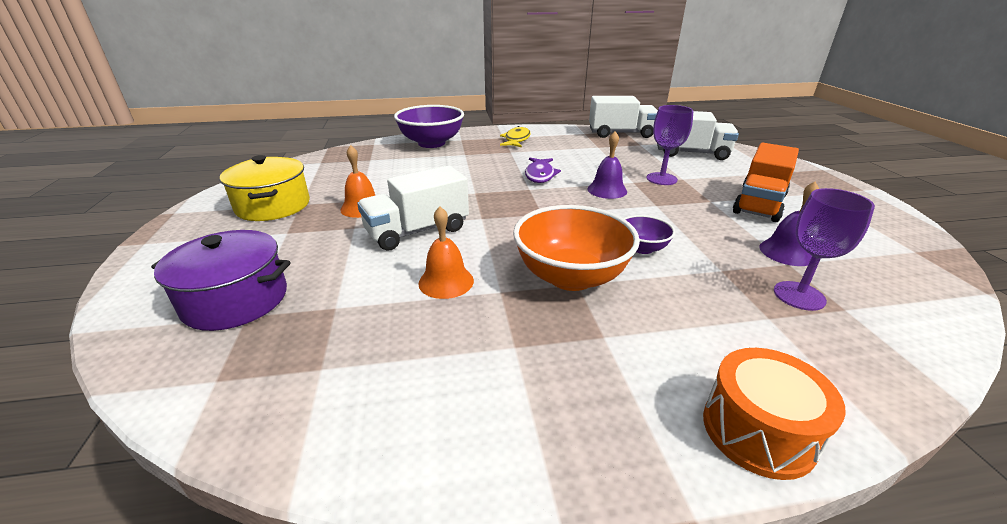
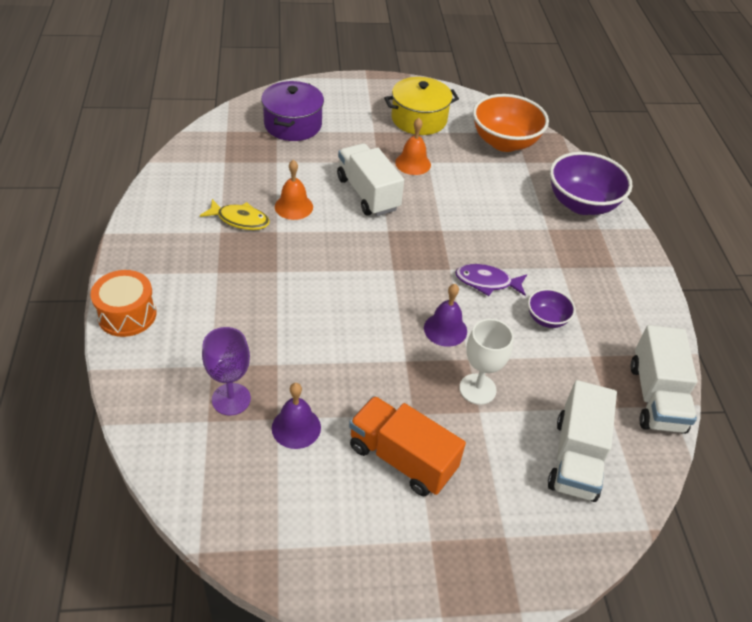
camera: 90 degrees right, 15 degrees up
yellow fish [500,126,531,147] -> yellow fish moved to [200,199,270,230]
orange bowl [513,205,640,291] -> orange bowl moved to [473,94,549,152]
purple bowl [623,215,675,254] -> purple bowl moved to [528,289,576,328]
purple goblet [646,105,693,185] -> white goblet [459,319,513,405]

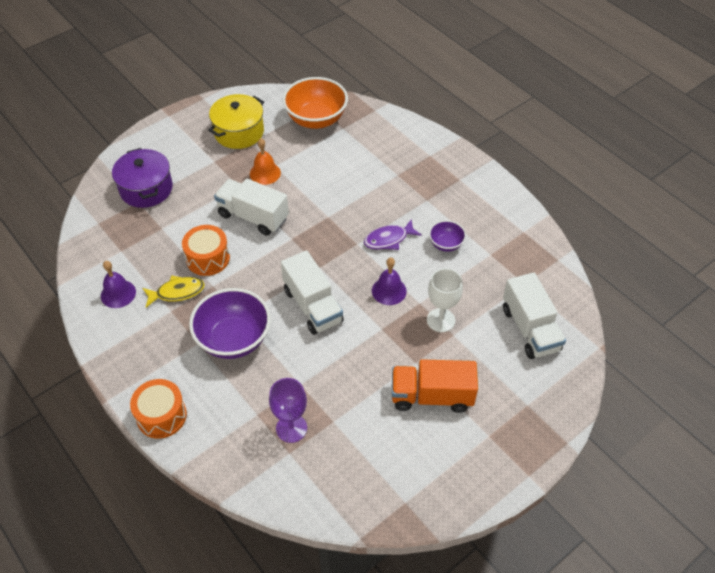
camera: 30 degrees left, 5 degrees up
purple bell [272,383,321,449] -> purple bell moved to [101,261,136,308]
orange bell [275,160,313,220] -> orange drum [182,225,230,276]
purple bowl [550,152,632,215] -> purple bowl moved to [189,288,271,359]
white truck [630,325,698,434] -> white truck moved to [281,250,344,335]

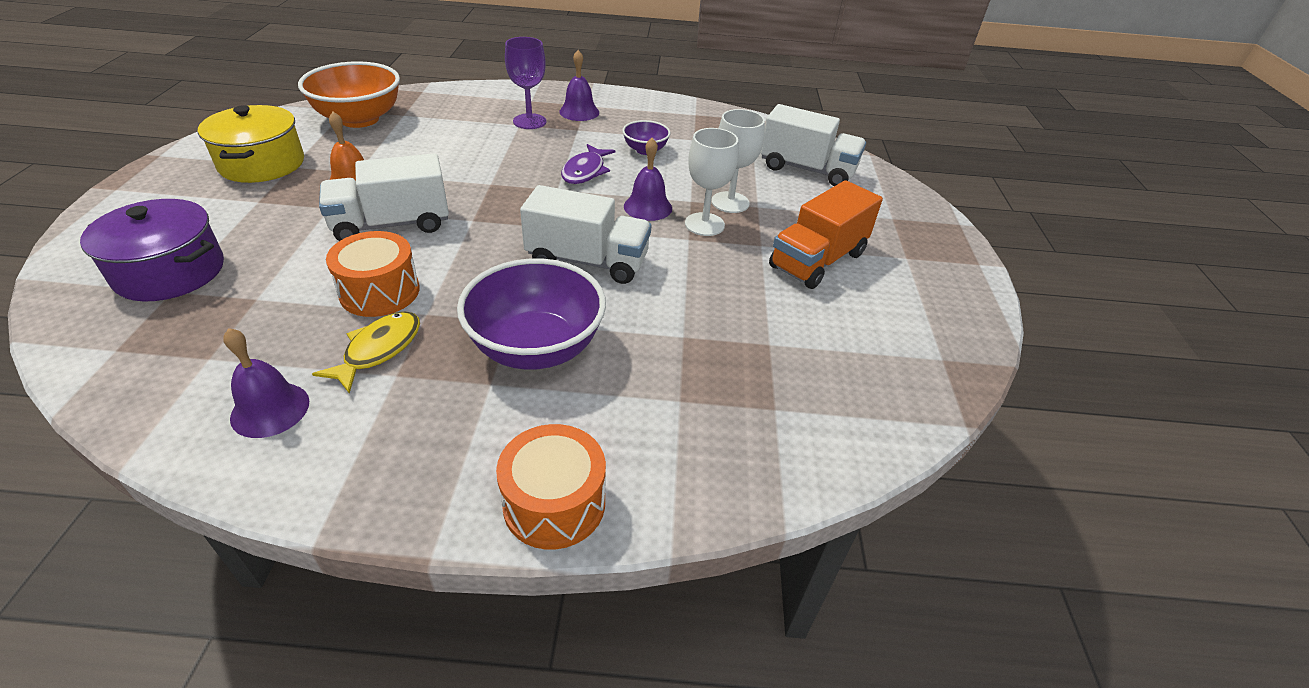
camera: 50 degrees left, 10 degrees down
purple goblet [269,378,307,443] -> purple goblet moved to [505,37,546,129]
none -> purple bell [559,50,599,121]
none -> white goblet [685,128,738,236]

